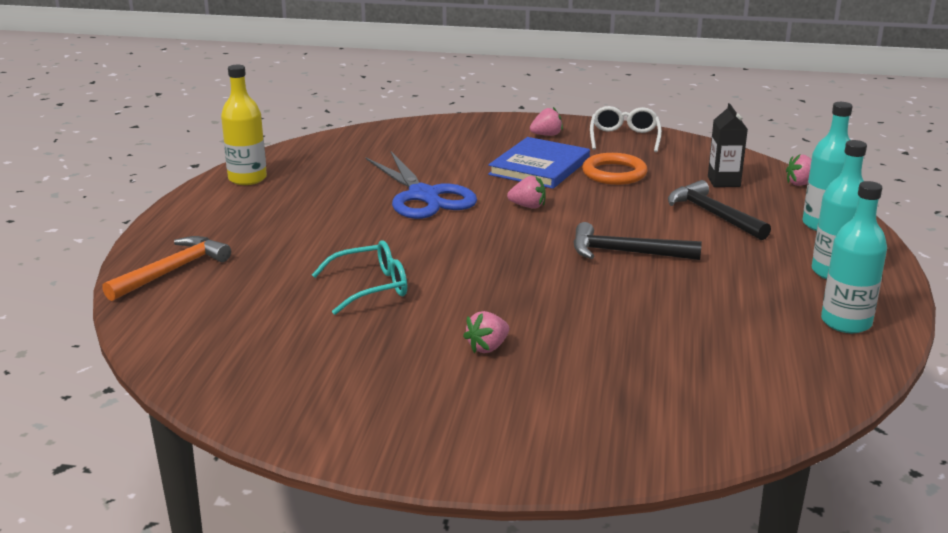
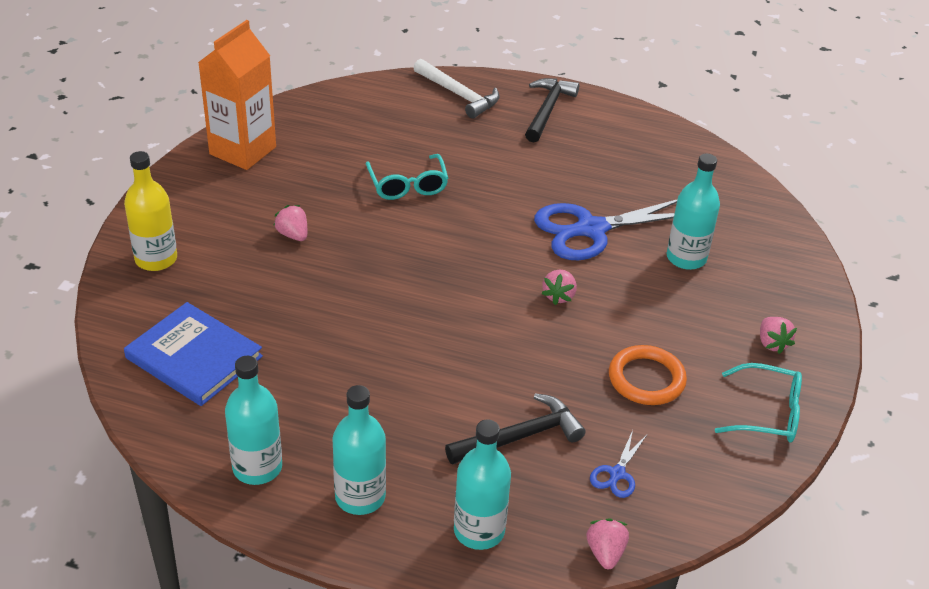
camera: 95 degrees right, 15 degrees up
orange hammer [102,236,231,301] -> white hammer [414,59,500,118]
yellow bottle [221,65,267,185] -> yellow bottle moved to [124,151,177,271]
blue book [488,137,590,189] -> blue book moved to [124,302,263,406]
black hammer [573,222,702,260] -> black hammer moved to [525,78,579,142]
white glasses [590,106,662,152] -> turquoise glasses [715,363,802,442]
black carton [708,103,748,187] -> blue scissors [590,430,647,498]
none -> orange carton [198,20,276,170]
none -> turquoise bottle [666,154,720,270]

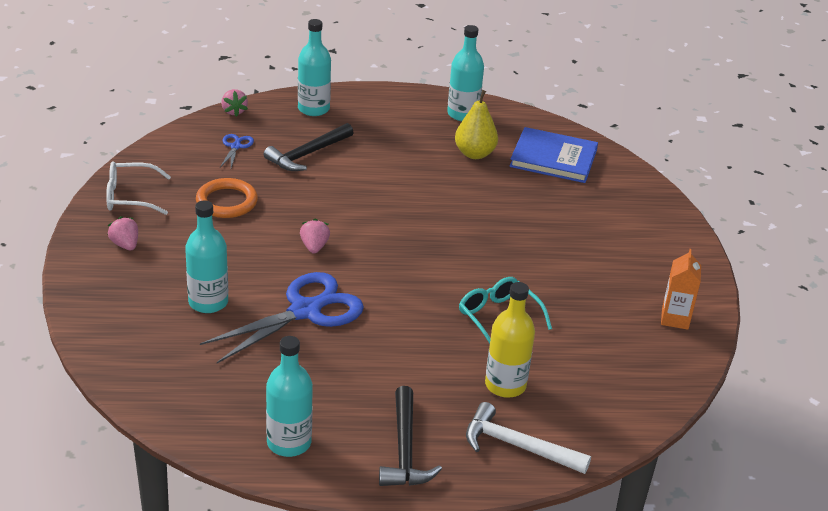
camera: 160 degrees right, 5 degrees down
yellow bottle [124,151,177,271] -> yellow bottle moved to [485,282,535,398]
orange carton [198,20,276,170] -> orange carton [661,249,701,330], size x0.56
pink strawberry [273,205,307,241] -> none
turquoise bottle [332,385,386,515] -> turquoise bottle moved to [266,336,313,457]
turquoise glasses [715,363,802,442] -> white glasses [106,161,171,215]
none -> yellow pear [455,90,498,159]

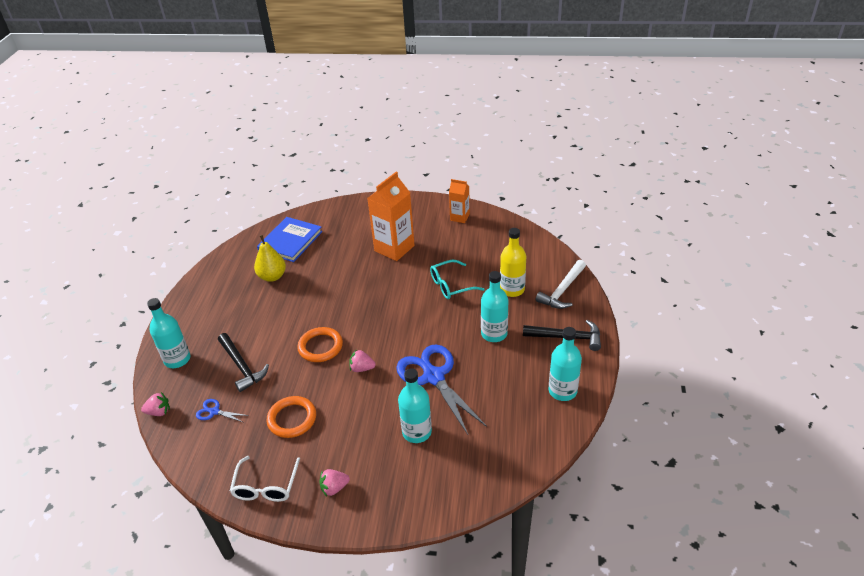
camera: 75 degrees left, 5 degrees up
turquoise bottle [447,25,484,121] -> turquoise bottle moved to [481,271,508,342]
none -> orange ring [297,327,343,362]
none -> orange carton [367,172,415,261]

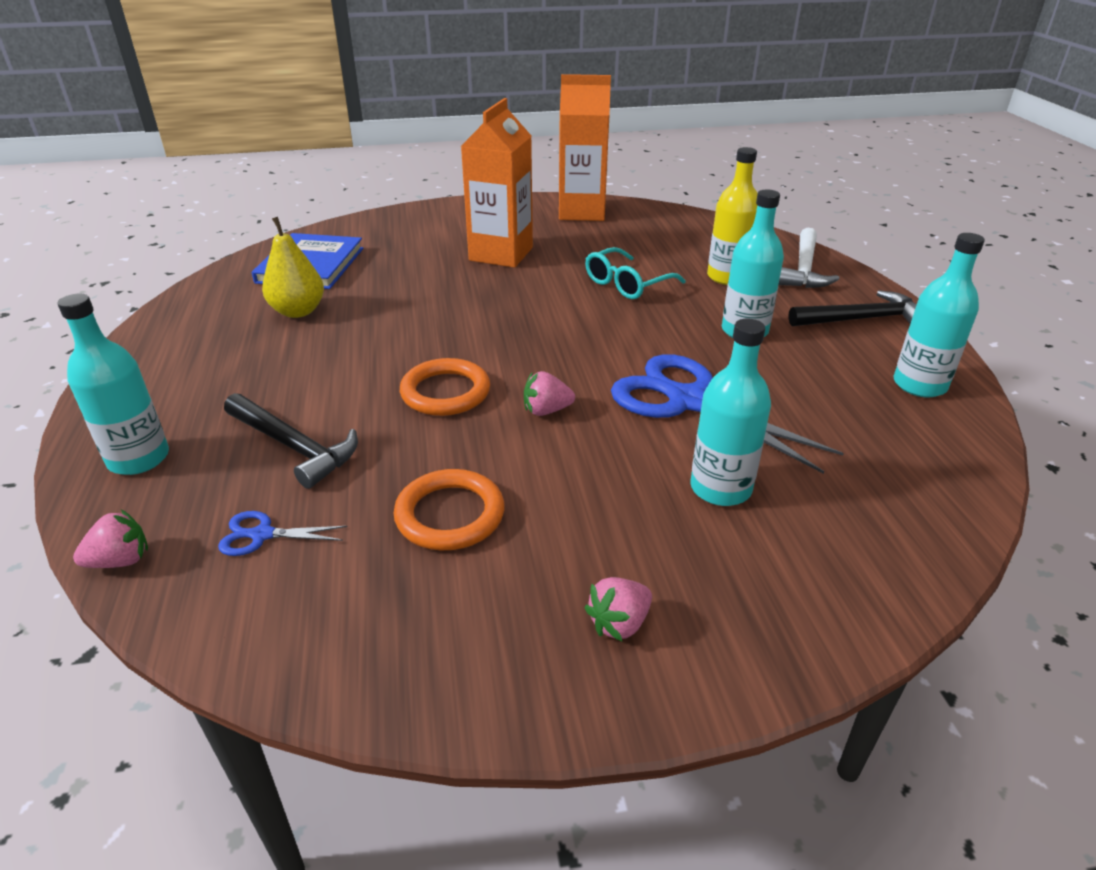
camera: 20 degrees left, 5 degrees down
white glasses [230,456,300,502] -> none
orange carton [449,179,470,223] -> orange carton [559,74,611,221], size x1.79

